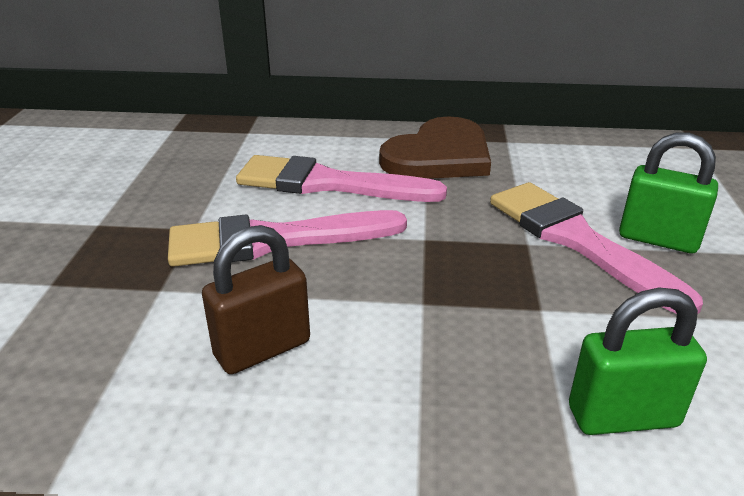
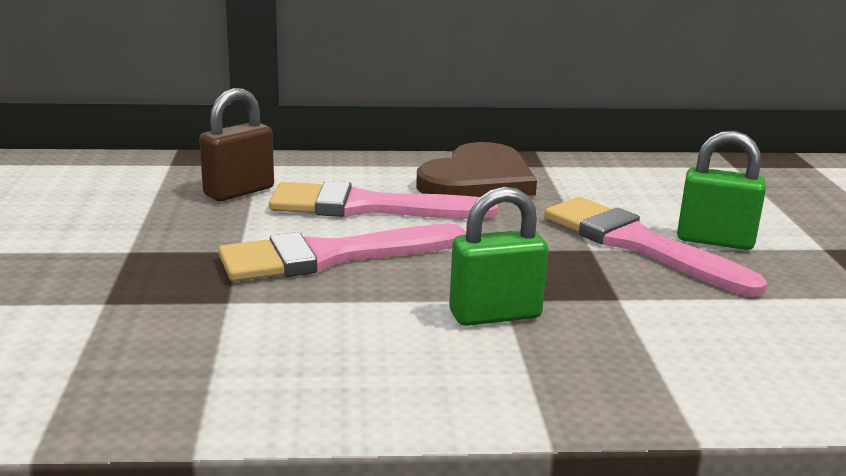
camera: 10 degrees left, 10 degrees down
brown padlock [202,225,310,374] -> brown padlock moved to [199,88,274,201]
green padlock [569,288,707,435] -> green padlock moved to [449,187,548,326]

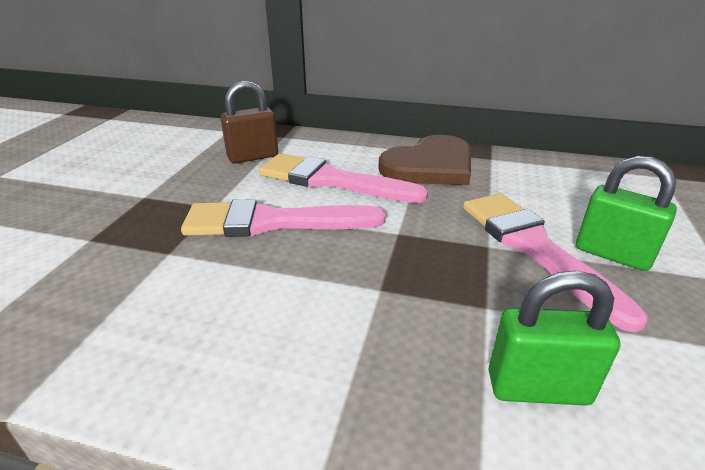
camera: 20 degrees right, 10 degrees up
green padlock [449,187,548,326] -> green padlock moved to [488,271,621,406]

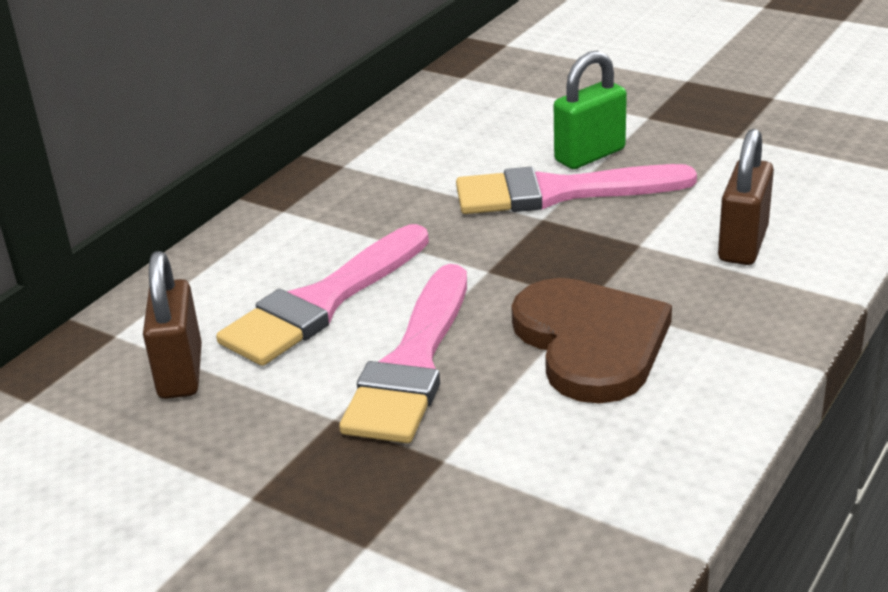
camera: 70 degrees left, 0 degrees up
brown heart [378,135,471,185] -> brown heart moved to [511,278,672,404]
green padlock [488,271,621,406] -> brown padlock [718,129,774,265]

